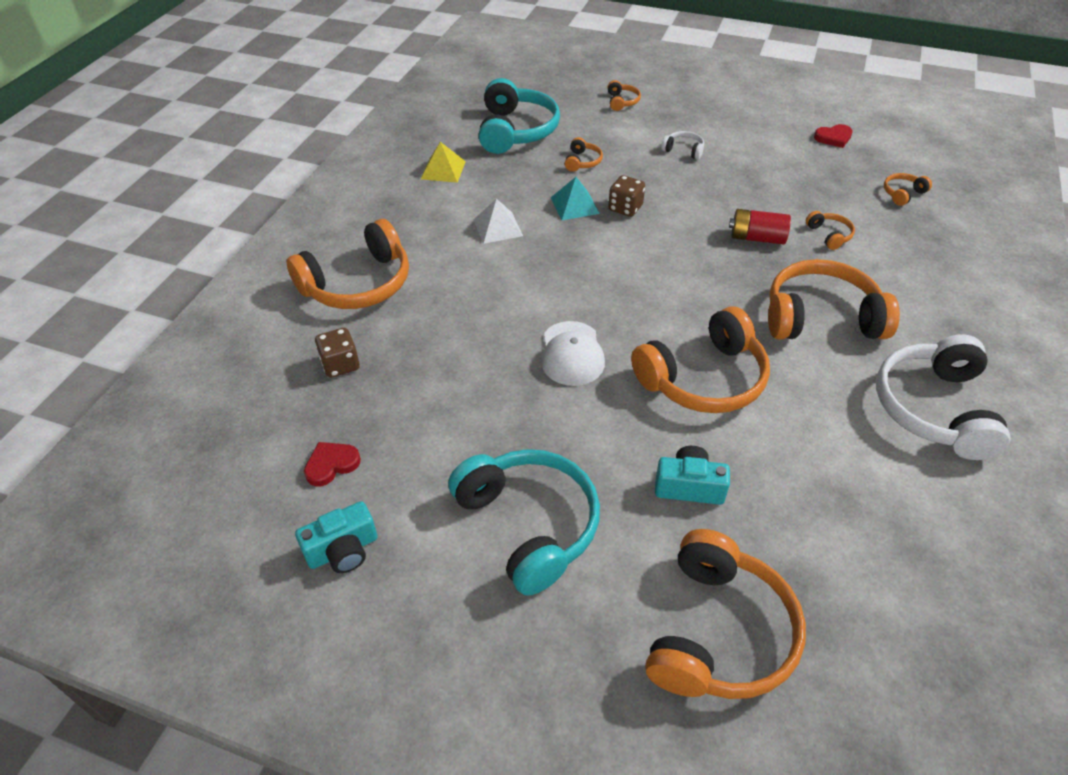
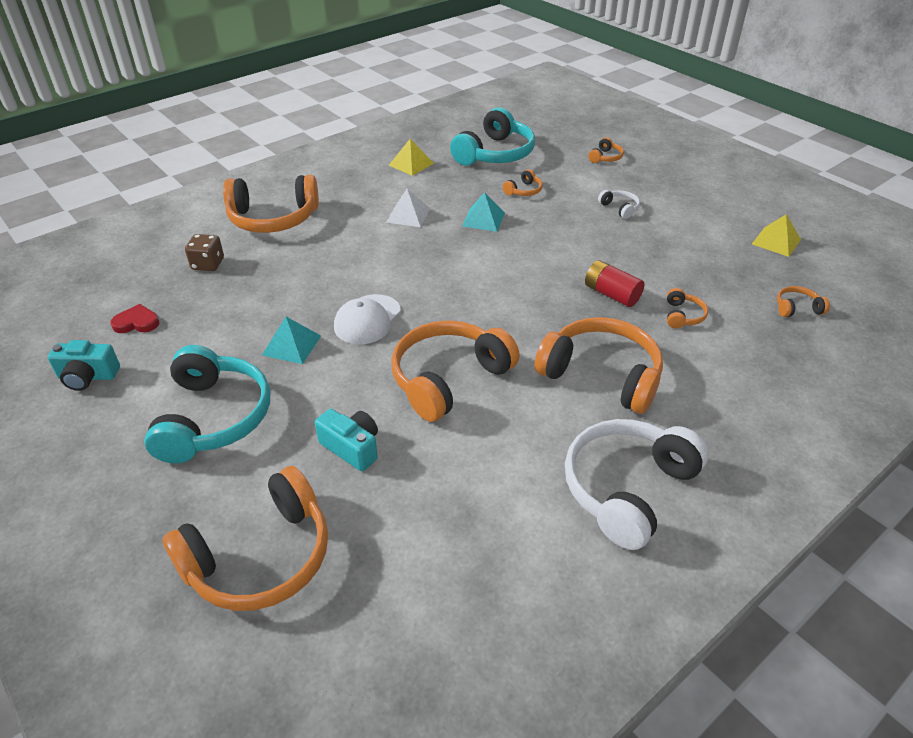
camera: 30 degrees right, 5 degrees down
brown dice [608,175,645,217] -> none
orange headphones [631,306,770,413] -> orange headphones turned 135 degrees clockwise [391,320,520,422]
red heart [814,124,853,148] -> yellow pyramid [752,214,801,257]
none -> turquoise pyramid [262,317,321,364]

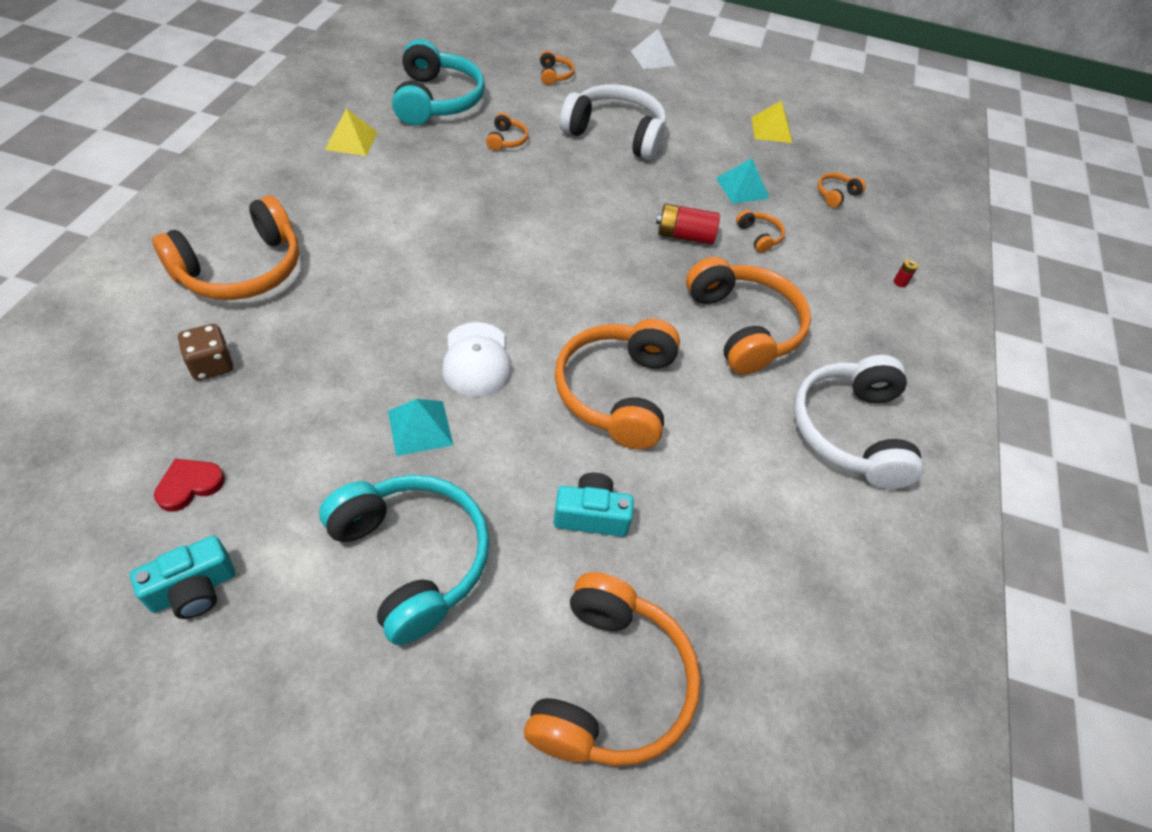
camera: 40 degrees left, 10 degrees up
white pyramid [386,189,430,227] -> white pyramid moved to [631,29,675,69]
turquoise pyramid [462,192,505,232] -> turquoise pyramid moved to [716,158,769,204]
orange headphones [534,317,663,414] -> orange headphones turned 75 degrees clockwise [686,257,811,375]
white headphones [598,190,640,219] -> white headphones [560,84,666,160], size x2.32
none -> red battery [894,259,918,287]

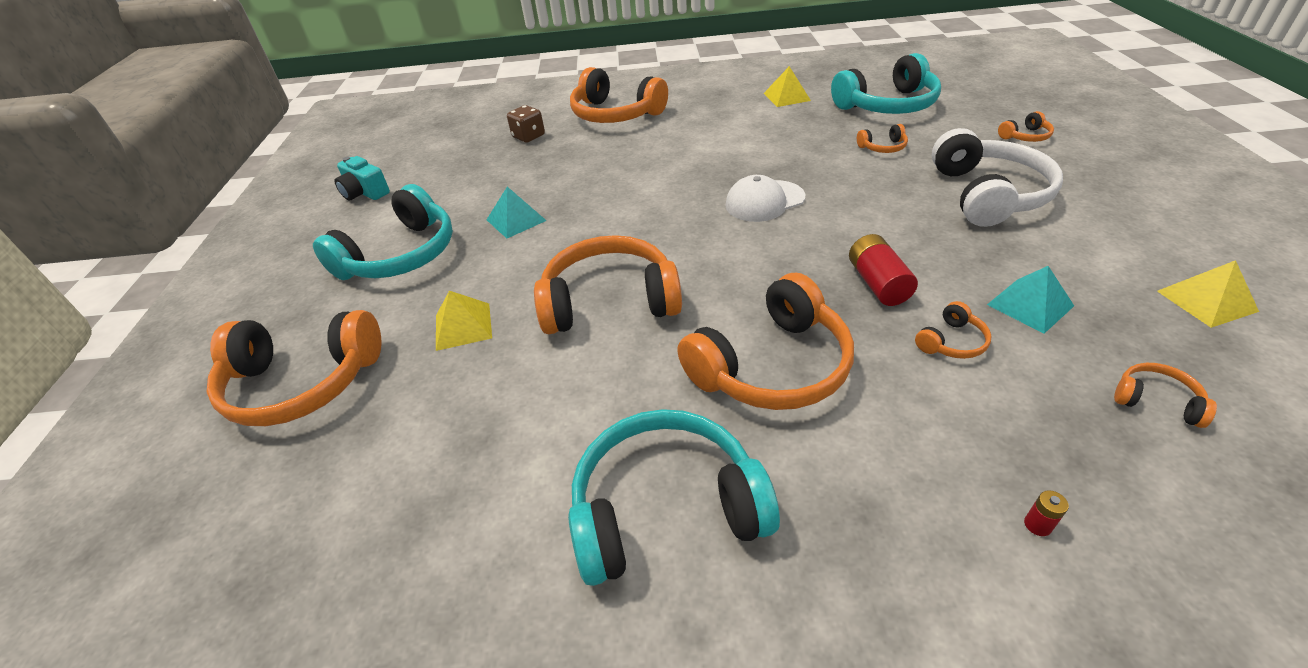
camera: 80 degrees right, 10 degrees down
red heart [154,459,225,512] -> none
white cap [442,322,512,397] -> white cap moved to [725,175,805,222]
turquoise camera [554,472,634,537] -> yellow pyramid [436,291,492,351]
white pyramid [631,29,675,69] -> none
white headphones [794,355,924,489] -> turquoise headphones [568,409,780,586]

